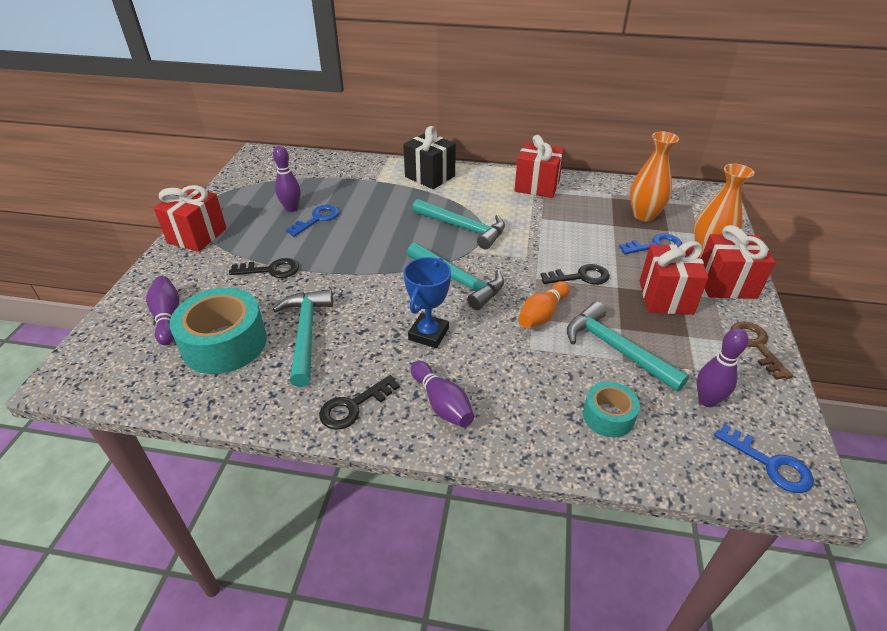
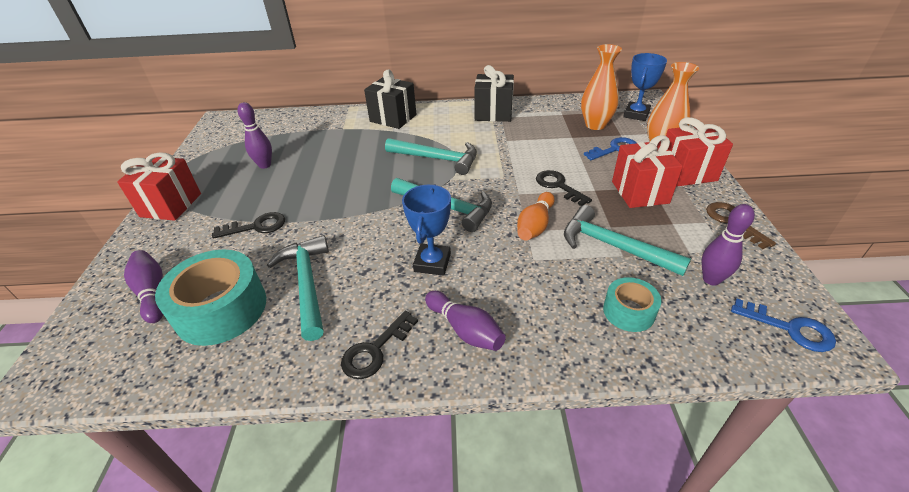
camera: 10 degrees left, 0 degrees up
blue key [286,205,339,237] -> none
red gift [514,135,564,198] -> black gift [474,65,514,122]
black key [541,264,610,285] -> black key turned 105 degrees counterclockwise [536,170,592,206]
none -> blue trophy [623,53,667,121]

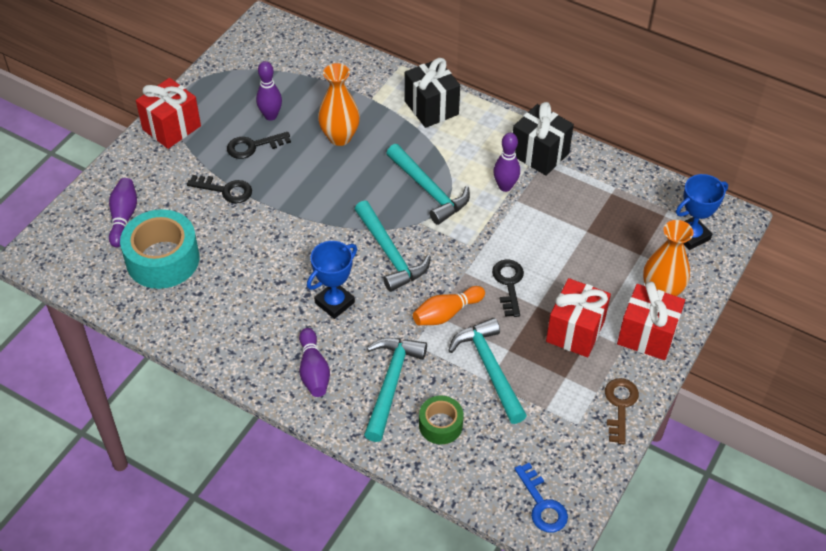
camera: 30 degrees right, 10 degrees up
turquoise hammer [267,235,329,341] -> turquoise hammer moved to [364,338,427,442]
black key [341,311,418,379] -> black key moved to [227,132,291,159]
orange vase [581,44,622,130] -> orange vase moved to [318,63,360,146]
blue key [584,137,636,160] -> none
turquoise tape [603,277,661,332] -> green tape [419,396,464,444]
purple bowling pin [702,204,755,286] -> purple bowling pin moved to [493,133,520,192]

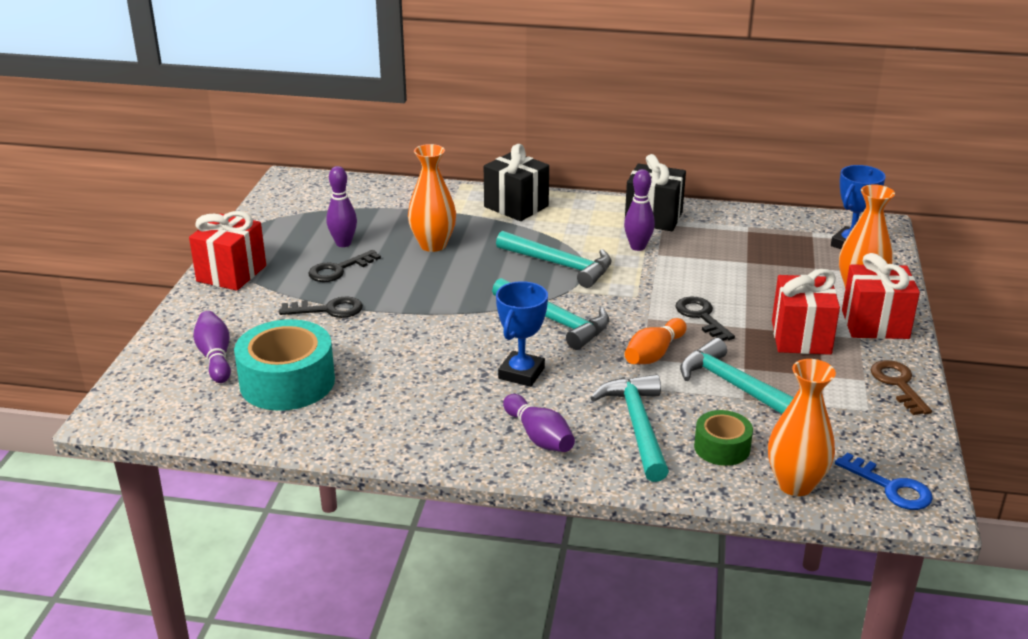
camera: 20 degrees left, 20 degrees down
none -> orange vase [768,359,836,496]

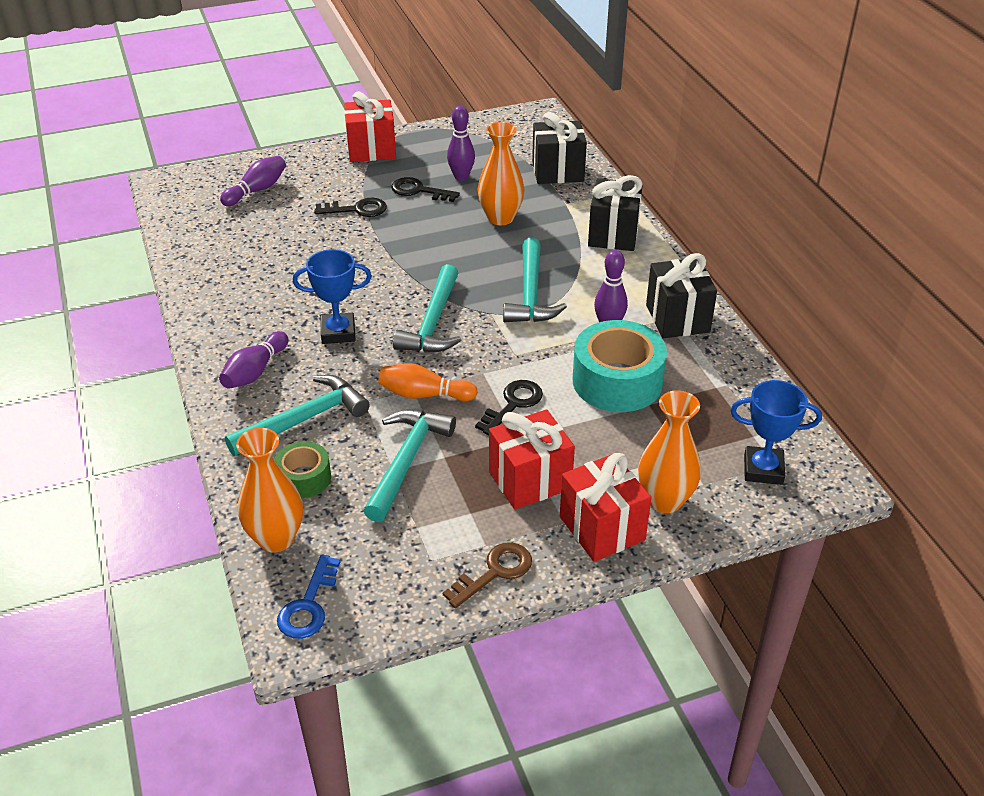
camera: 60 degrees right, 10 degrees up
turquoise tape [234,319,335,411] -> turquoise tape moved to [573,320,667,412]
black key [279,296,363,318] -> black key turned 60 degrees counterclockwise [314,198,387,217]
none -> black gift [532,112,587,184]

